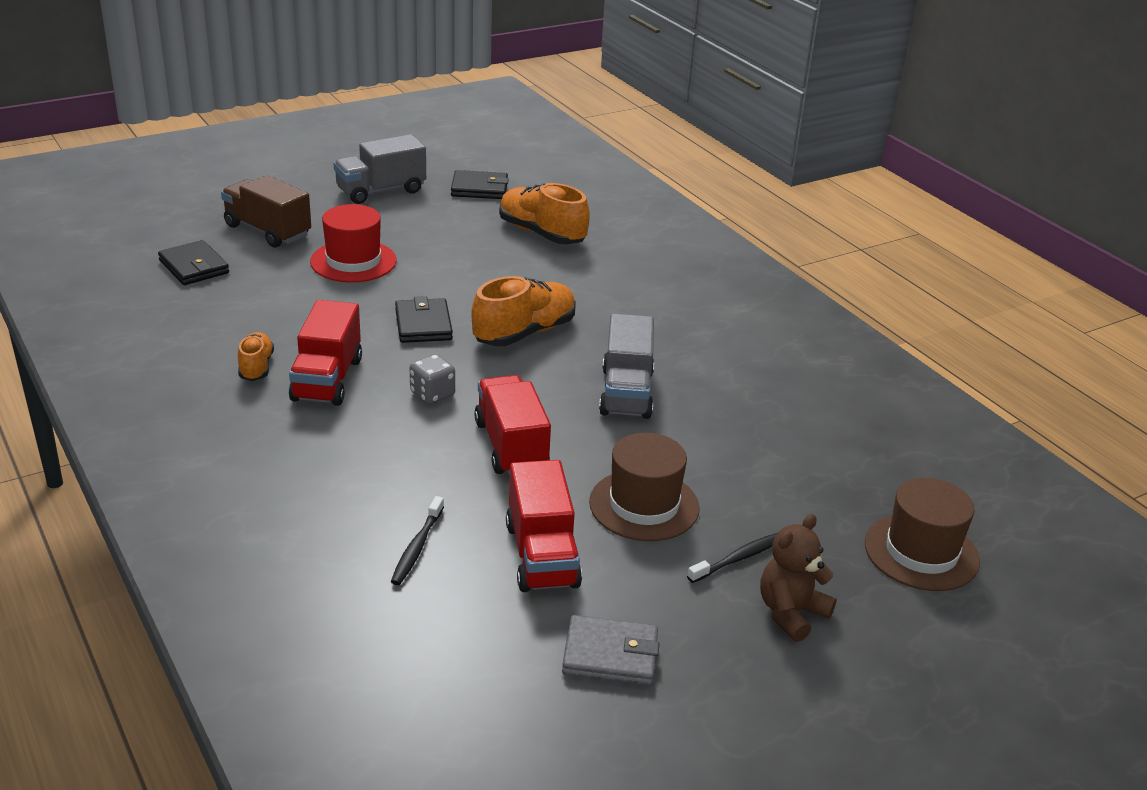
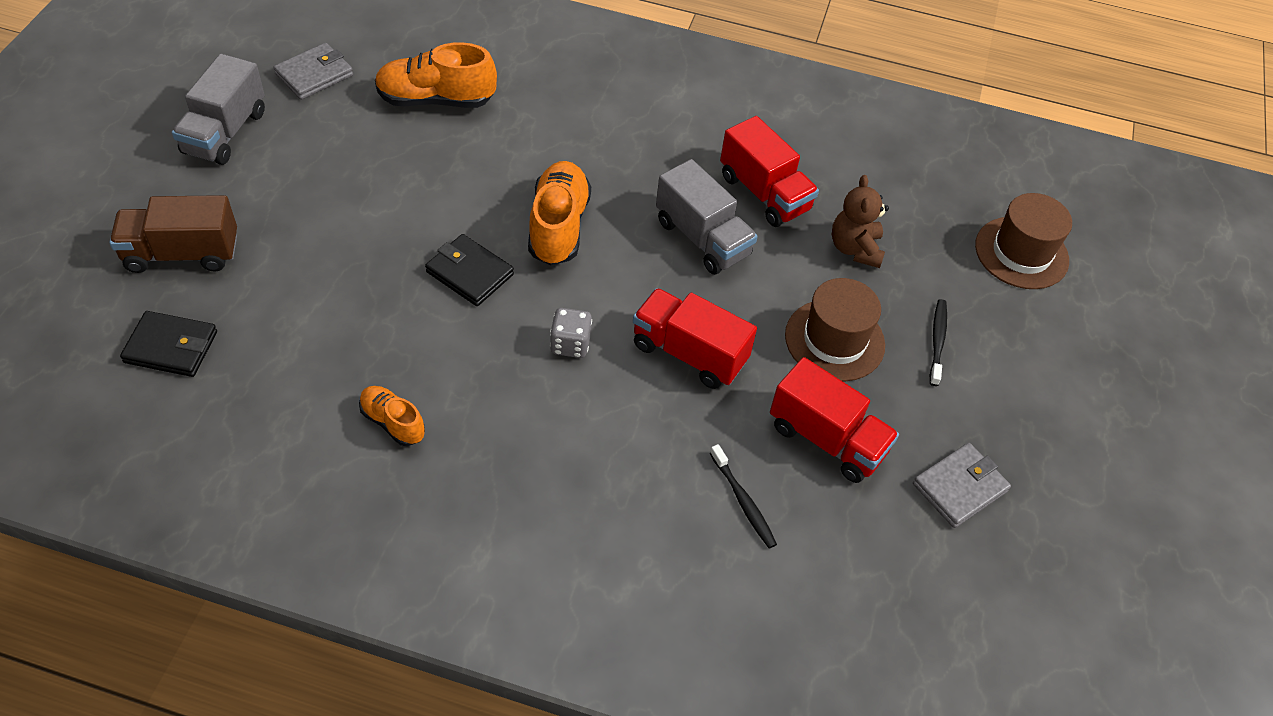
camera: 45 degrees left, 20 degrees up
red truck [289,300,362,406] -> red truck moved to [720,116,819,227]
red hat [310,204,397,282] -> none
black wallet [451,170,509,199] -> grey wallet [273,43,353,100]
brown teddy bear [760,514,837,642] -> brown teddy bear moved to [832,175,889,268]

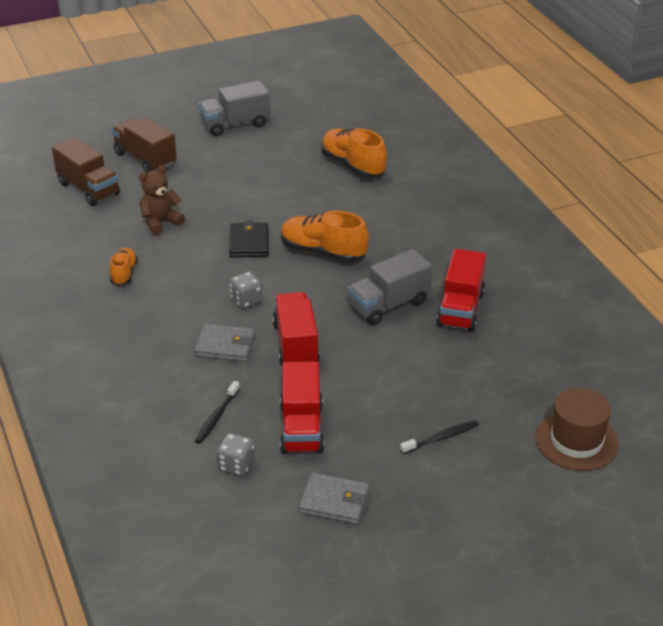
camera: 55 degrees right, 15 degrees down
black wallet [120,311,217,377] -> brown truck [52,137,120,206]
grey wallet [273,43,353,100] -> grey wallet moved to [194,324,255,362]
orange shoe [528,161,591,265] -> orange shoe turned 120 degrees counterclockwise [281,211,369,262]
grey truck [656,159,758,275] -> grey truck turned 45 degrees clockwise [348,249,432,325]
brown hat [785,278,885,381] -> none
brown teddy bear [832,175,889,268] -> brown teddy bear moved to [139,165,185,235]
none -> grey dice [217,433,255,476]

